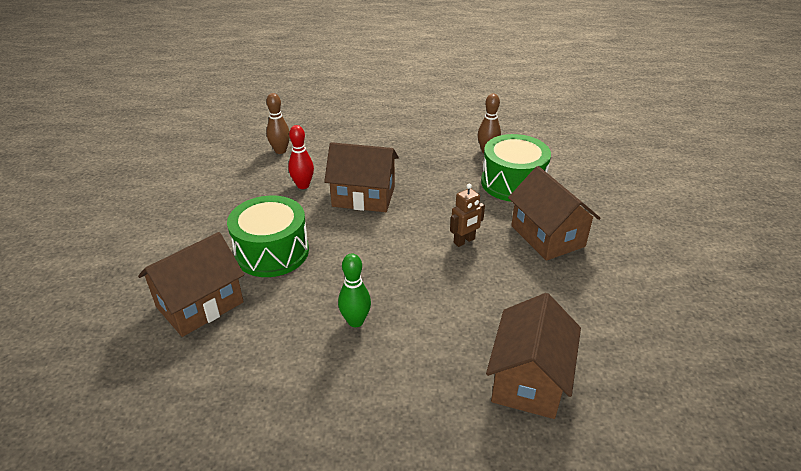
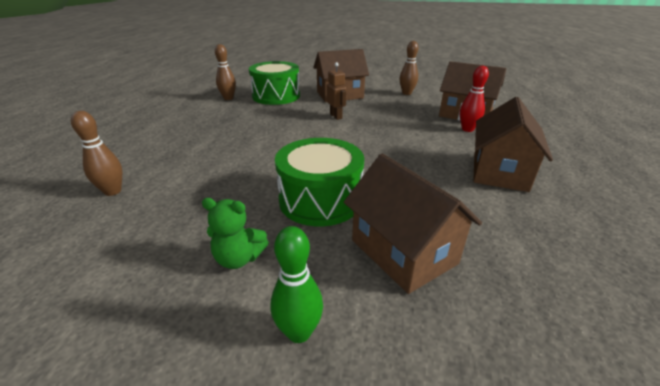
camera: 80 degrees left, 5 degrees down
red bowling pin [288,125,314,189] -> red bowling pin moved to [460,66,489,132]
brown house [324,142,399,212] -> brown house moved to [473,97,553,192]
green bowling pin [338,254,371,327] -> green bowling pin moved to [271,226,323,343]
none -> green teddy bear [202,198,269,269]
none -> brown bowling pin [400,41,418,95]

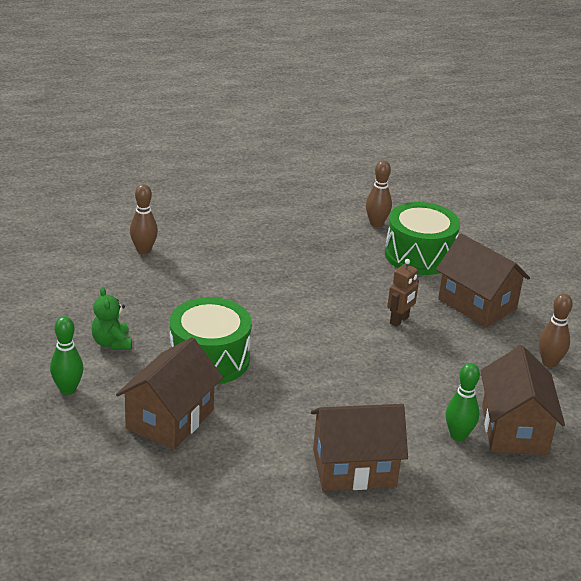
camera: 60 degrees right, 0 degrees up
red bowling pin [460,66,489,132] -> green bowling pin [446,363,480,441]

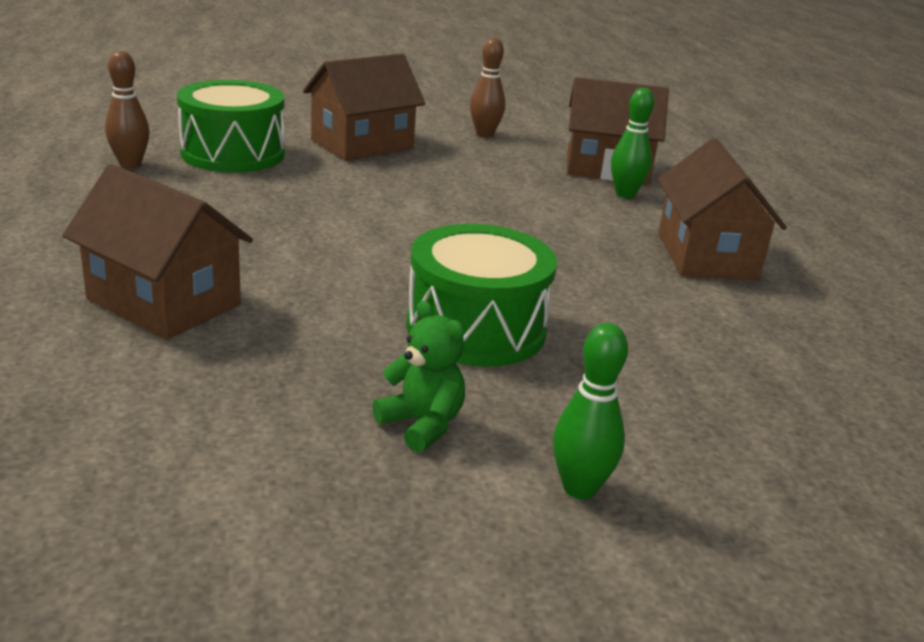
camera: 85 degrees left, 5 degrees down
green teddy bear [91,288,132,350] -> green teddy bear turned 120 degrees counterclockwise [372,301,465,452]
brown house [116,337,223,450] -> brown house moved to [62,164,253,340]
brown bowling pin [130,184,158,254] -> none
brown robot [387,259,419,327] -> none

